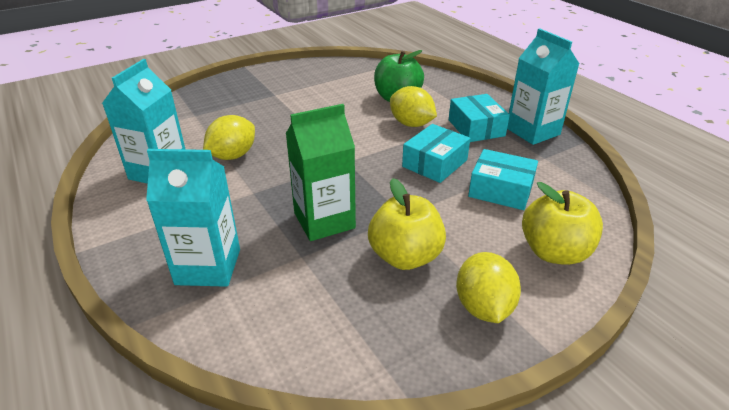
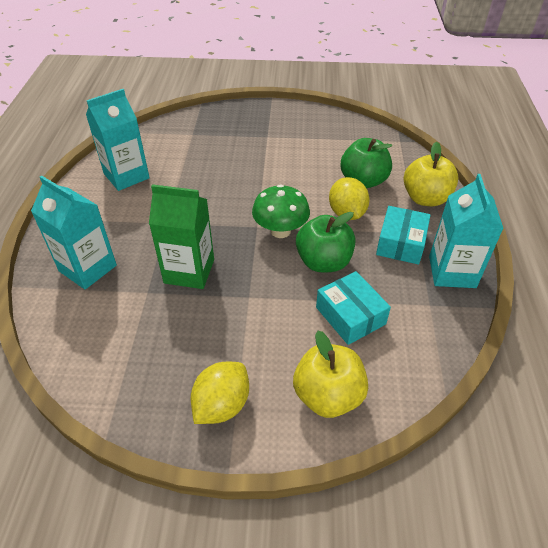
camera: 35 degrees right, 10 degrees up
yellow lemon [203,115,255,160] -> none
yellow apple [368,178,446,270] -> yellow apple moved to [404,142,459,206]
turquoise box [402,124,470,183] -> green apple [296,212,356,272]
none -> green mushroom [252,184,310,238]

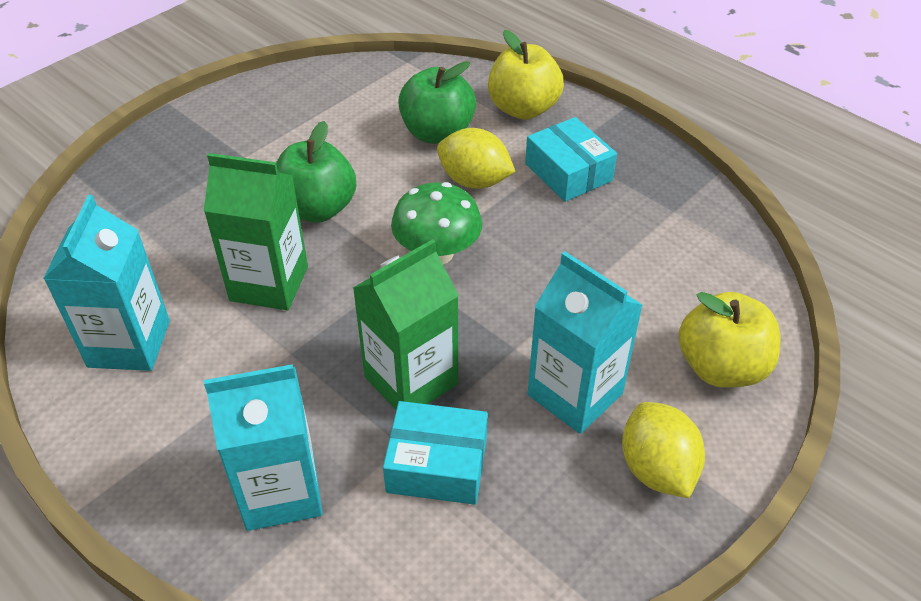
camera: 50 degrees left, 0 degrees up
green apple [296,212,356,272] -> green apple moved to [276,121,356,223]
turquoise box [316,271,391,345] -> turquoise box moved to [383,401,488,505]
turquoise carton [429,174,504,288] -> turquoise carton moved to [528,251,643,434]
none -> green carton [204,153,308,310]

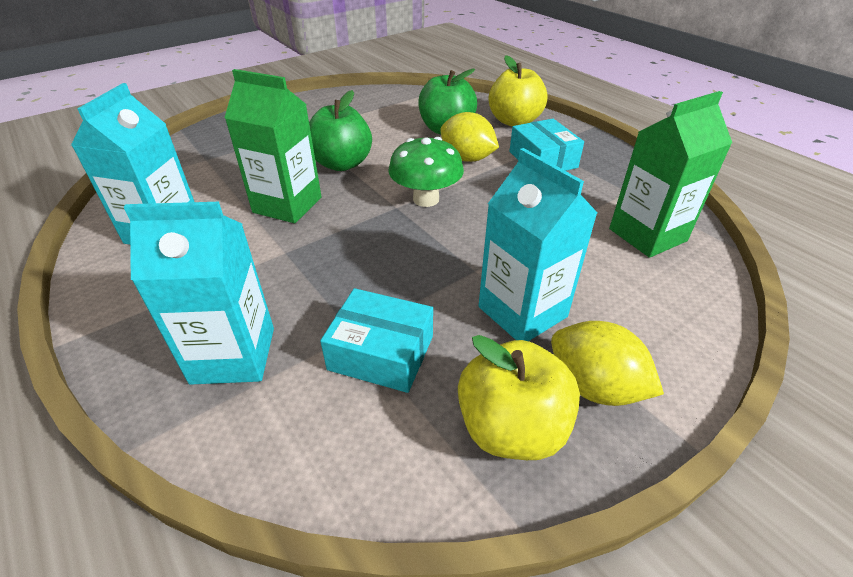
camera: 10 degrees right, 5 degrees down
green carton [353,239,459,410] -> green carton moved to [609,91,732,258]
yellow lemon [622,402,705,498] -> yellow lemon turned 45 degrees counterclockwise [551,321,664,406]
yellow apple [679,292,781,388] -> yellow apple moved to [458,335,580,460]

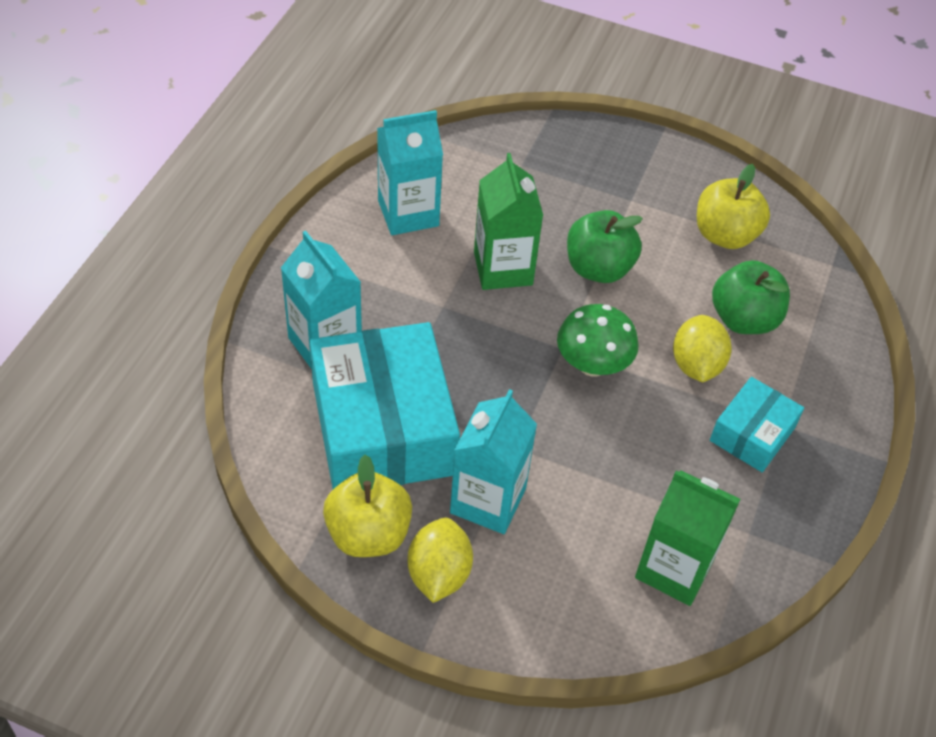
camera: 55 degrees right, 10 degrees up
turquoise box [320,288,433,393] -> turquoise box [310,322,460,489], size x1.97
yellow apple [489,55,547,127] -> yellow apple moved to [697,164,770,249]

